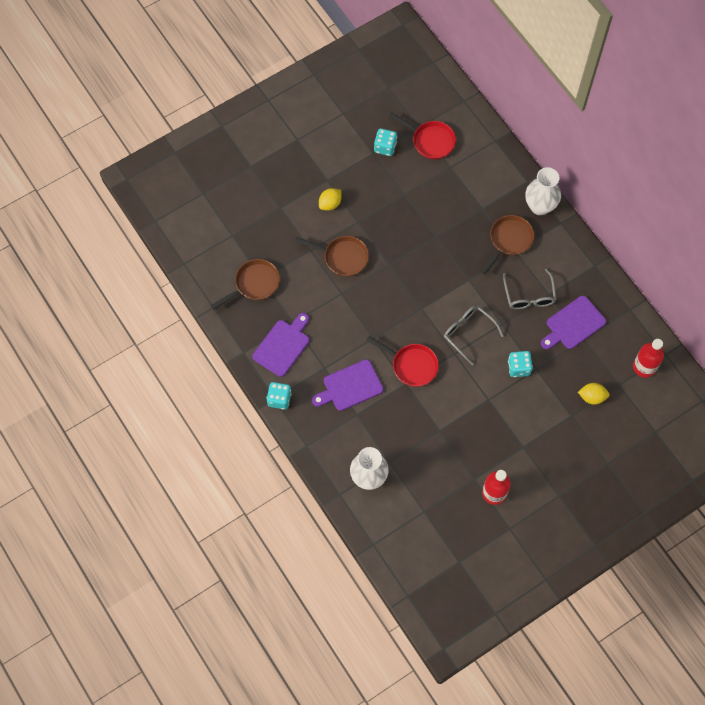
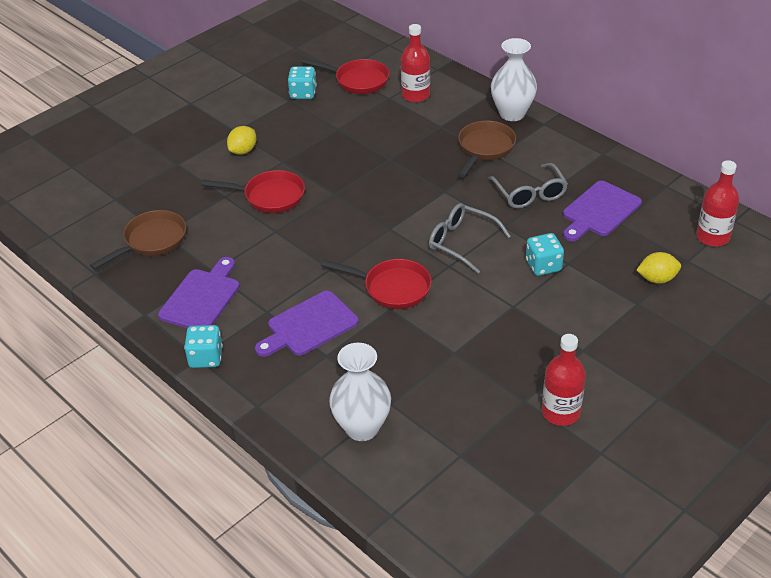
camera: 10 degrees left, 25 degrees down
brown pan [295,236,369,277] -> red pan [201,170,305,213]
none -> red bottle [401,24,430,102]

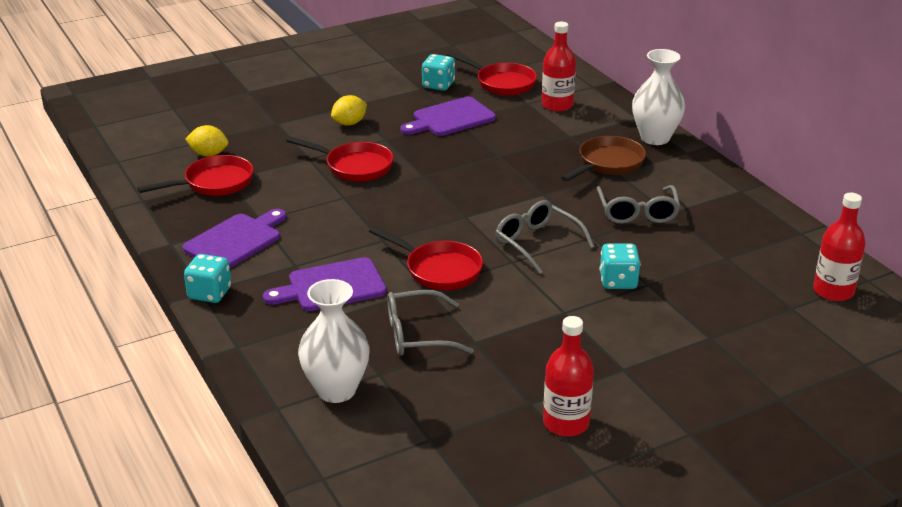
camera: 15 degrees right, 10 degrees down
brown pan [90,210,186,270] -> red pan [137,155,254,196]
purple cutting board [563,181,642,241] -> purple cutting board moved to [400,97,496,136]
yellow lemon [636,252,681,284] -> yellow lemon moved to [185,125,228,157]
none -> grey glasses [387,290,474,356]

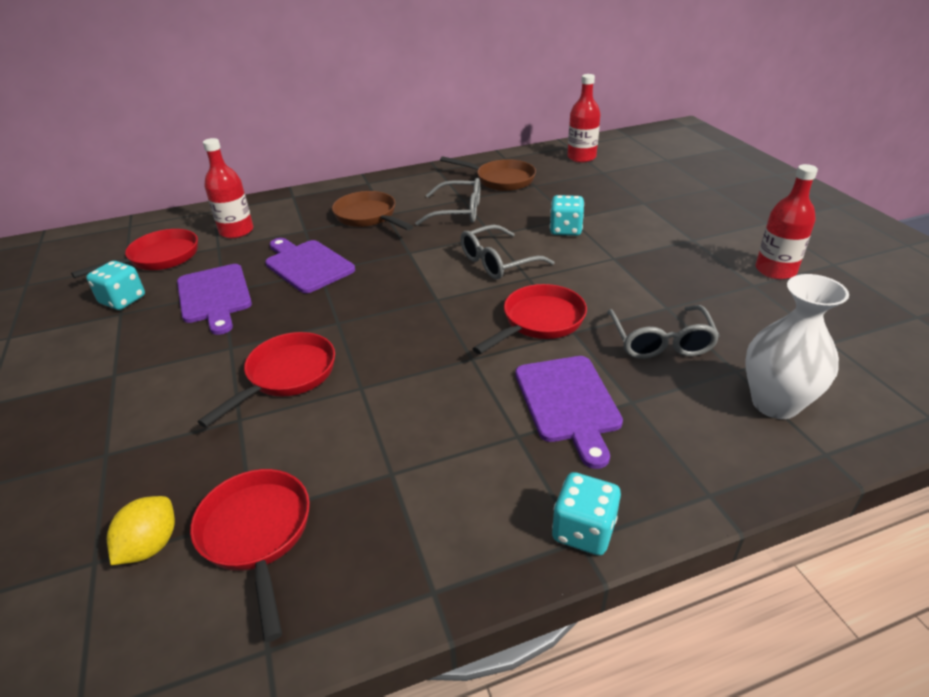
camera: 80 degrees left, 5 degrees up
purple cutting board [183,209,286,268] -> purple cutting board moved to [265,238,355,293]
yellow lemon [331,95,367,126] -> none
white vase [632,49,685,145] -> none
none -> brown pan [440,156,536,191]

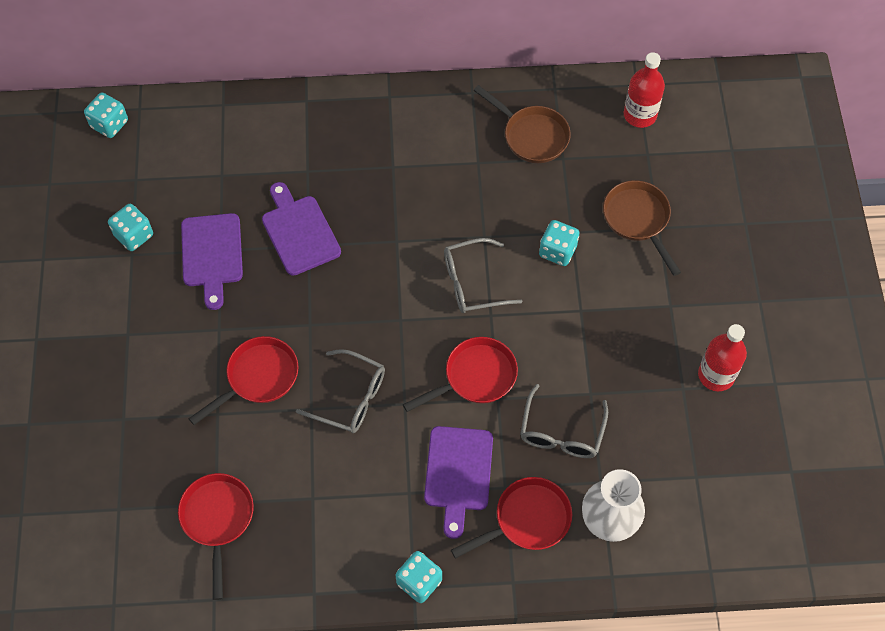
camera: 15 degrees right, 25 degrees up
red pan [71,229,198,278] -> red pan moved to [451,477,572,559]
yellow lemon [107,496,175,565] -> none
red bottle [203,138,253,239] -> none
brown pan [332,191,414,231] -> brown pan moved to [603,180,681,276]
grey glasses [415,178,480,226] -> grey glasses moved to [296,349,385,433]
none -> turquoise dice [84,93,128,138]

